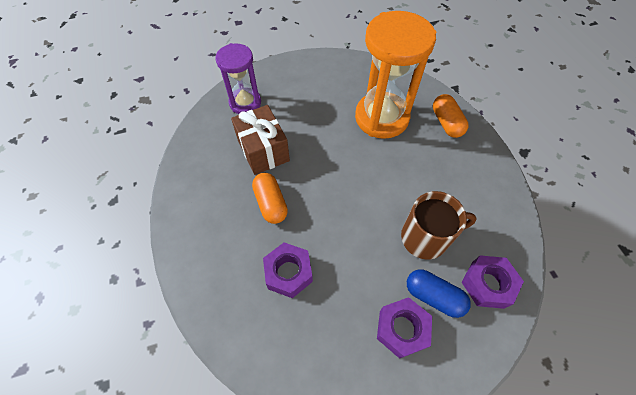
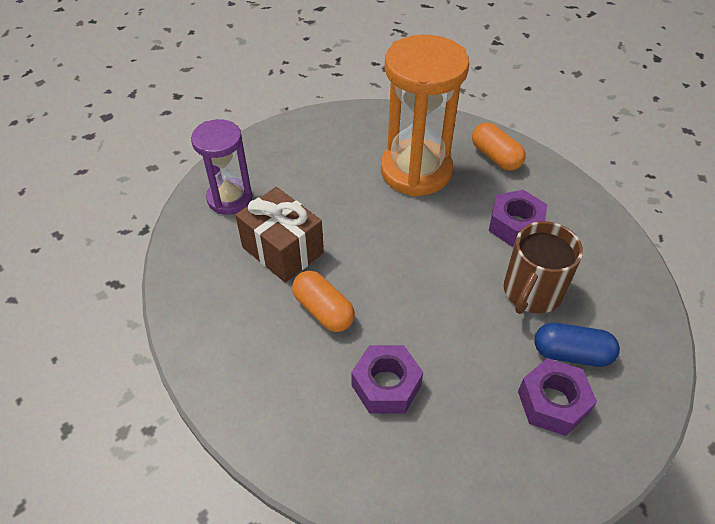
camera: 20 degrees left, 10 degrees down
brown mug [401,191,477,260] -> brown mug turned 150 degrees clockwise [504,221,583,314]
purple nut [462,255,524,309] -> purple nut moved to [489,190,547,247]

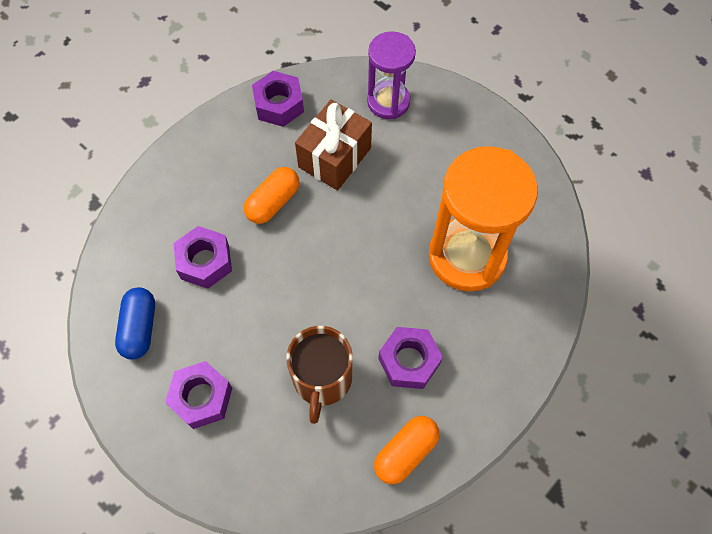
camera: 80 degrees right, 15 degrees up
orange capsule [472,123,526,171] -> orange capsule moved to [374,416,439,484]
brown mug [504,221,583,314] -> brown mug turned 105 degrees counterclockwise [286,326,353,424]
blue capsule [534,323,620,367] -> blue capsule moved to [115,287,155,360]
none -> purple nut [252,71,304,127]

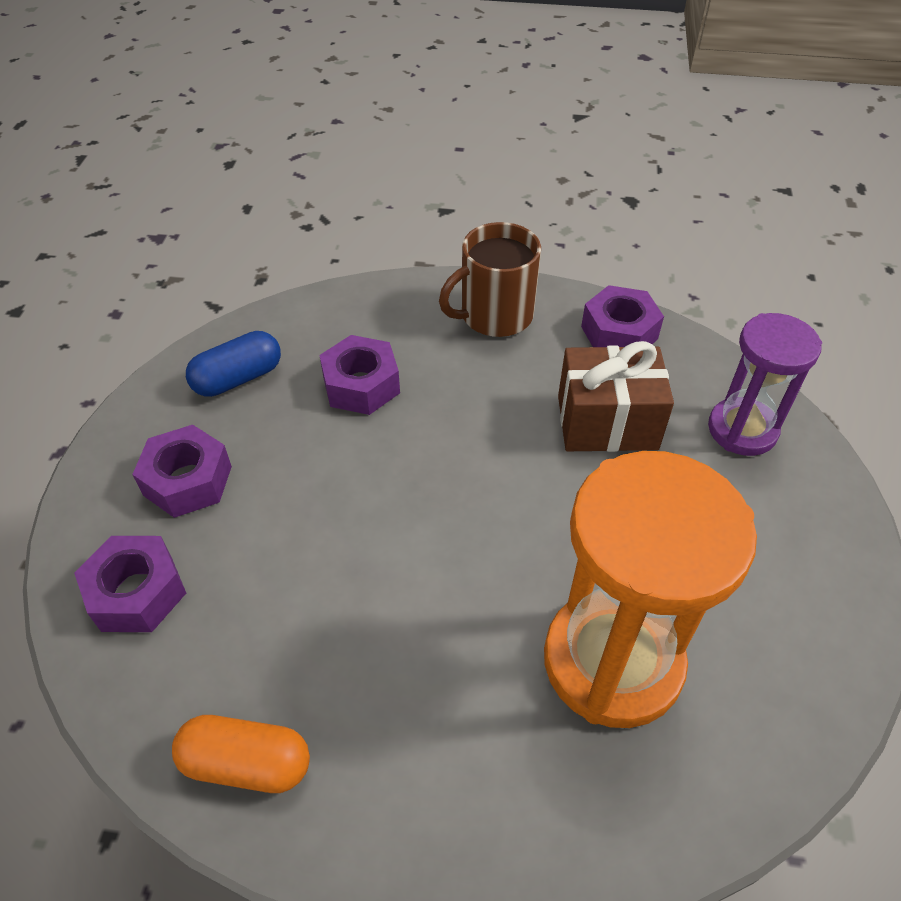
camera: 55 degrees right, 15 degrees down
orange capsule [244,167,299,224] -> none
brown mug [286,326,353,424] -> brown mug moved to [439,222,541,337]
purple nut [378,327,443,389] -> purple nut moved to [74,536,186,632]

